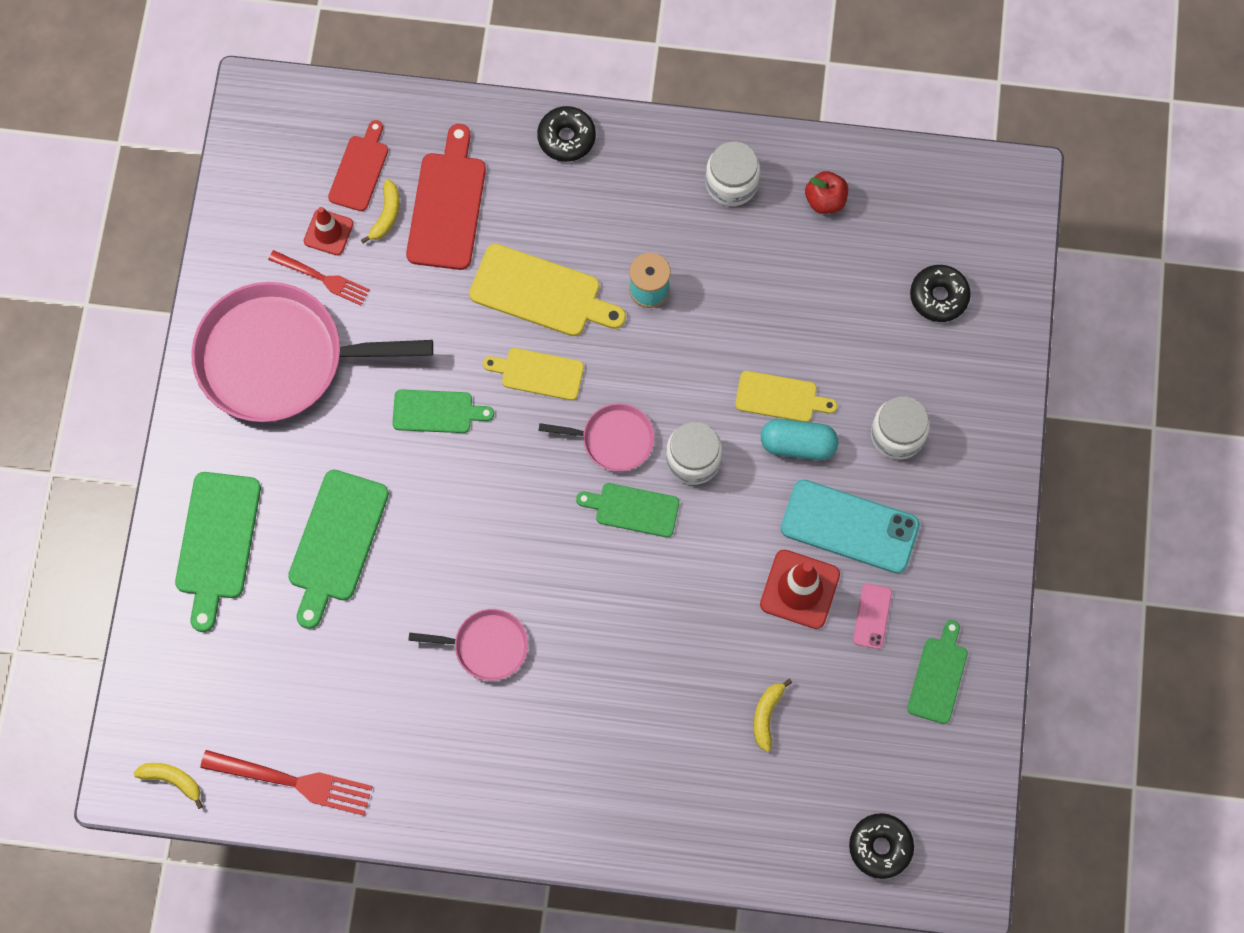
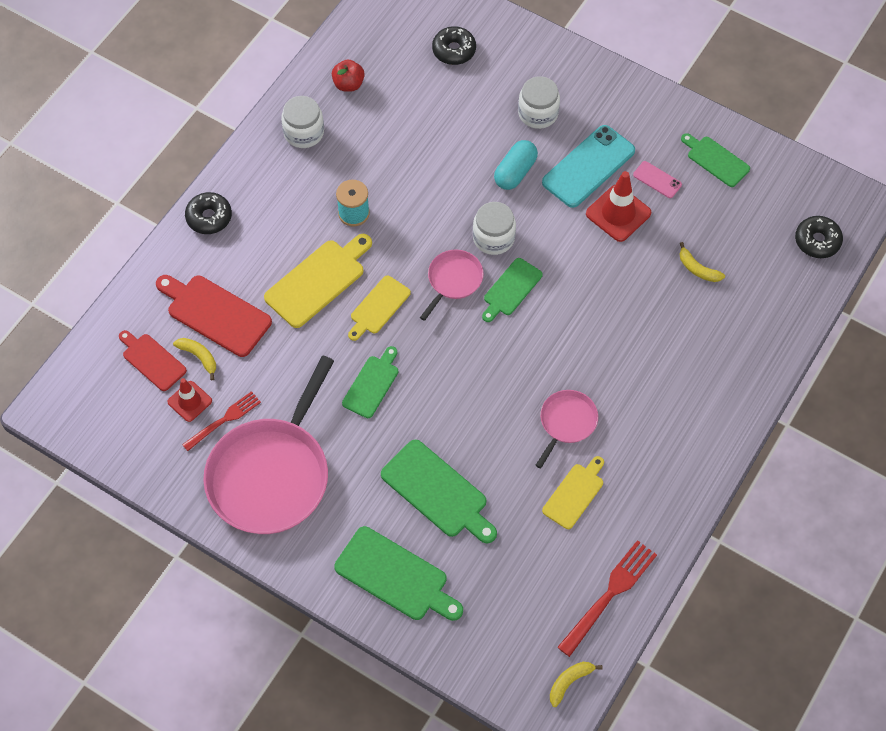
camera: 65 degrees left, 10 degrees down
yellow cutting board [735,371,837,422] -> yellow cutting board moved to [542,456,604,529]

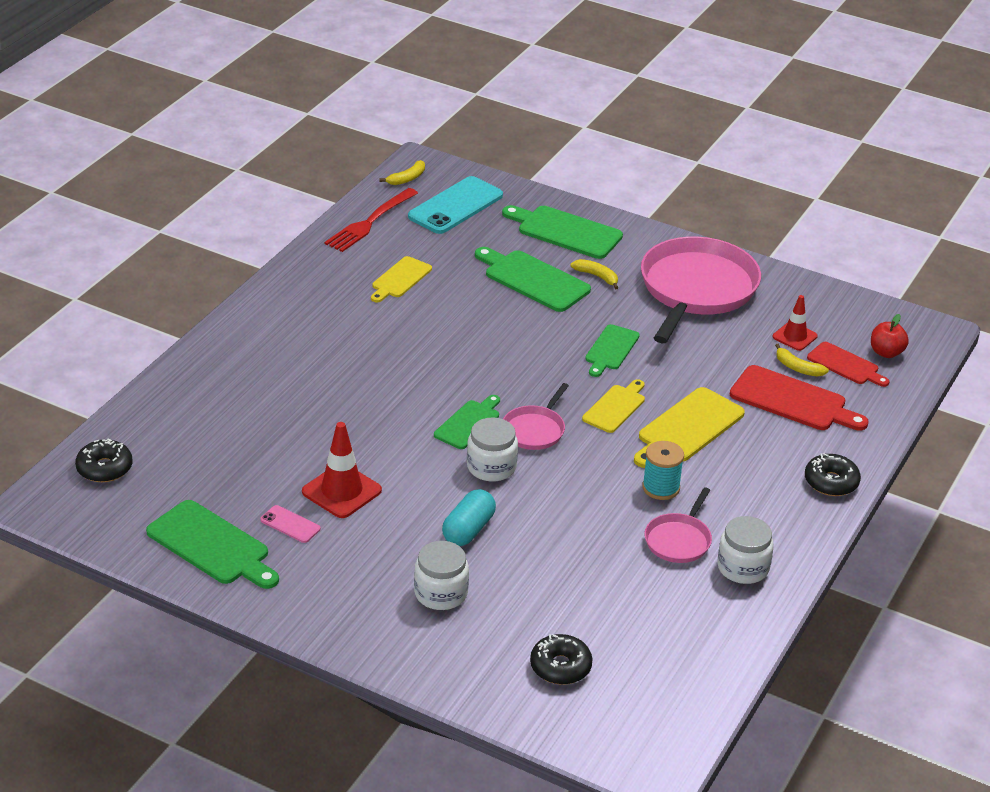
camera: 175 degrees right, 25 degrees down
red fork [182,391,261,451] -> none
red apple [332,60,365,92] -> red apple moved to [871,314,909,358]
pink pan [535,390,598,469] -> pink pan moved to [644,487,712,563]
turquoise phone [542,125,635,208] -> turquoise phone moved to [408,176,503,234]
yellow banana [680,242,725,282] -> yellow banana moved to [570,259,619,289]
green cutting board [681,133,750,187] -> green cutting board [146,500,279,589], size x1.58

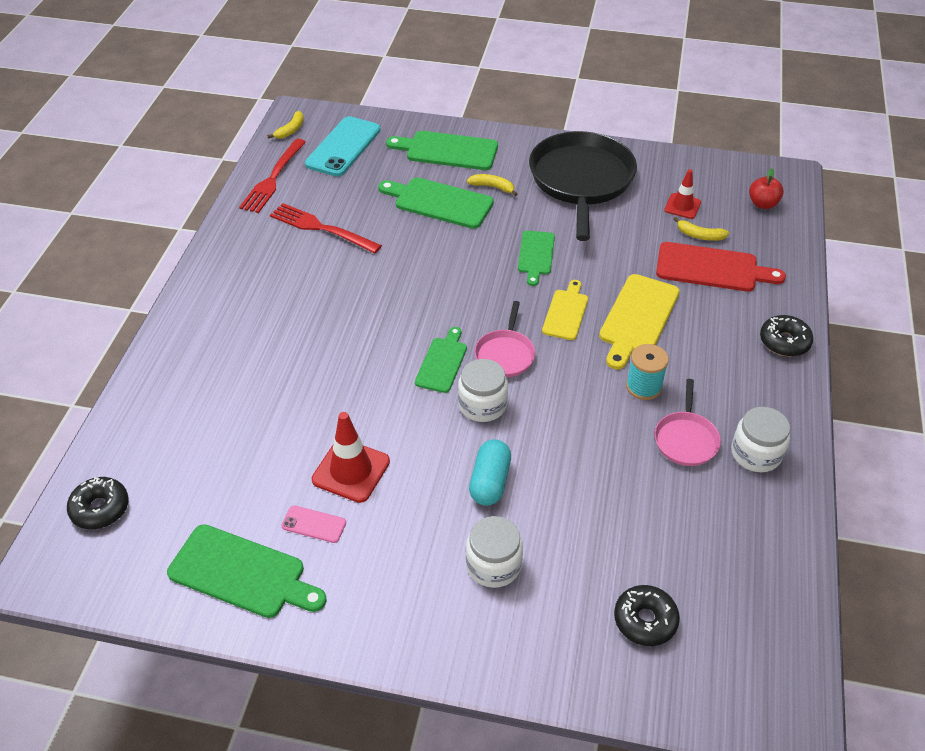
camera: 15 degrees left, 10 degrees up
yellow cutting board [371,256,432,302] -> red fork [270,203,382,253]
pink pan [641,237,761,343] -> black pan [529,131,637,241]
red cutting board [807,342,890,387] -> none

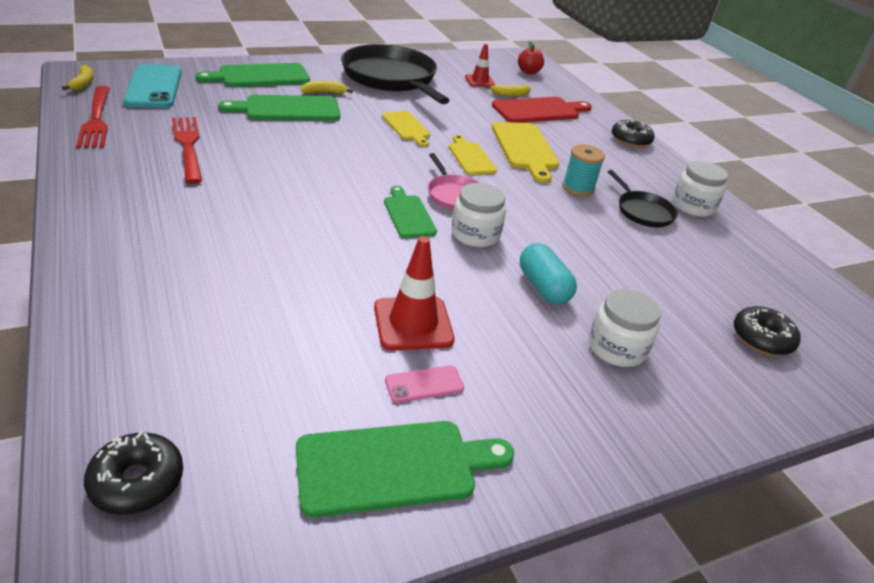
camera: 40 degrees left, 10 degrees down
red fork [270,203,382,253] -> red fork turned 75 degrees clockwise [172,117,202,184]
green cutting board [518,231,555,286] -> yellow cutting board [382,111,431,147]
pink pan [655,379,721,466] -> black pan [608,170,678,227]

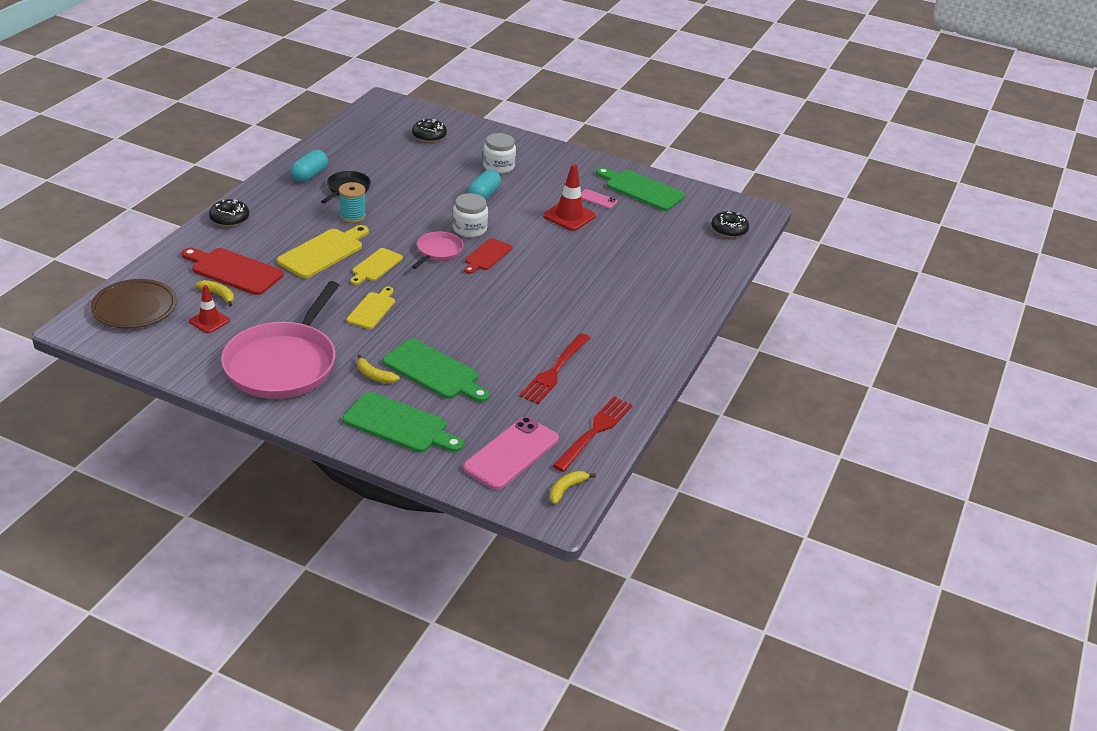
camera: 130 degrees left, 0 degrees up
turquoise phone [123,64,182,108] -> pink phone [463,417,559,490]
black pan [341,44,450,104] -> pink pan [221,281,339,399]
green cutting board [384,186,437,238] -> red cutting board [464,238,512,274]
red apple [518,41,544,74] -> brown plate [90,279,177,328]
white jar [672,161,728,217] -> turquoise capsule [291,150,328,182]

